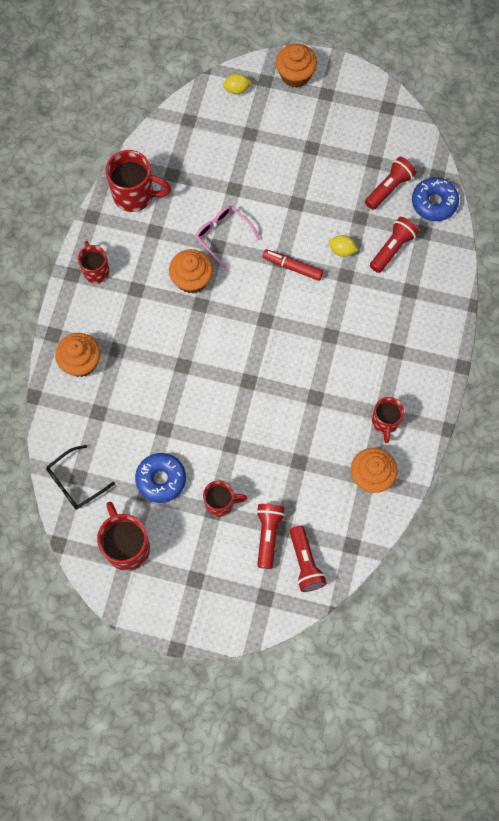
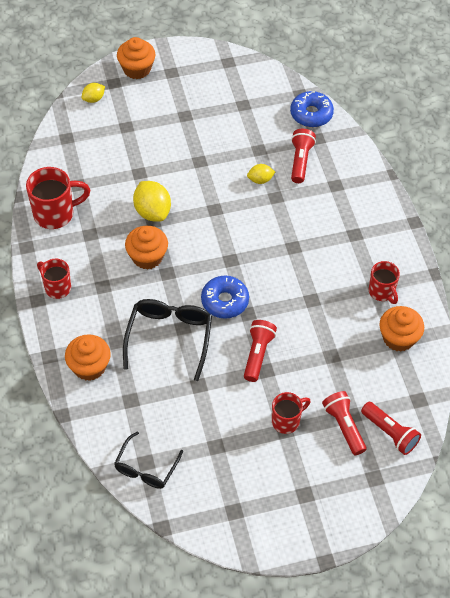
camera: 30 degrees left, 15 degrees down
red mug [97,502,150,571] -> none
blue donut [135,453,186,503] -> blue donut moved to [201,276,249,318]
pink glasses [195,205,260,269] -> yellow lemon [133,181,171,222]
red marker [262,249,323,281] -> none
red flashlight [365,157,416,210] -> red flashlight moved to [244,320,277,382]
none -> black glasses [123,299,212,381]

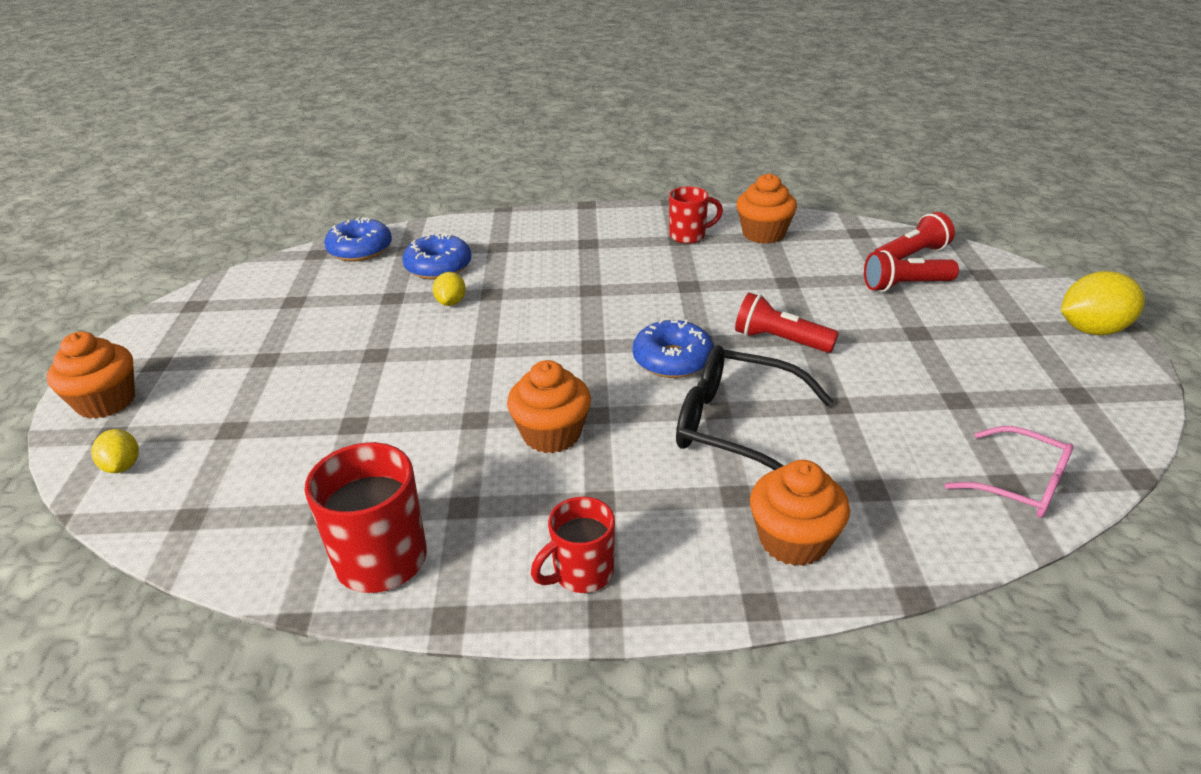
camera: 75 degrees left, 20 degrees down
black glasses [114,431,183,489] -> pink glasses [945,426,1074,518]
yellow lemon [133,181,171,222] -> yellow lemon moved to [1061,271,1145,335]
red mug [272,392,311,434] -> none
red flashlight [291,129,316,183] -> blue donut [402,233,472,280]

